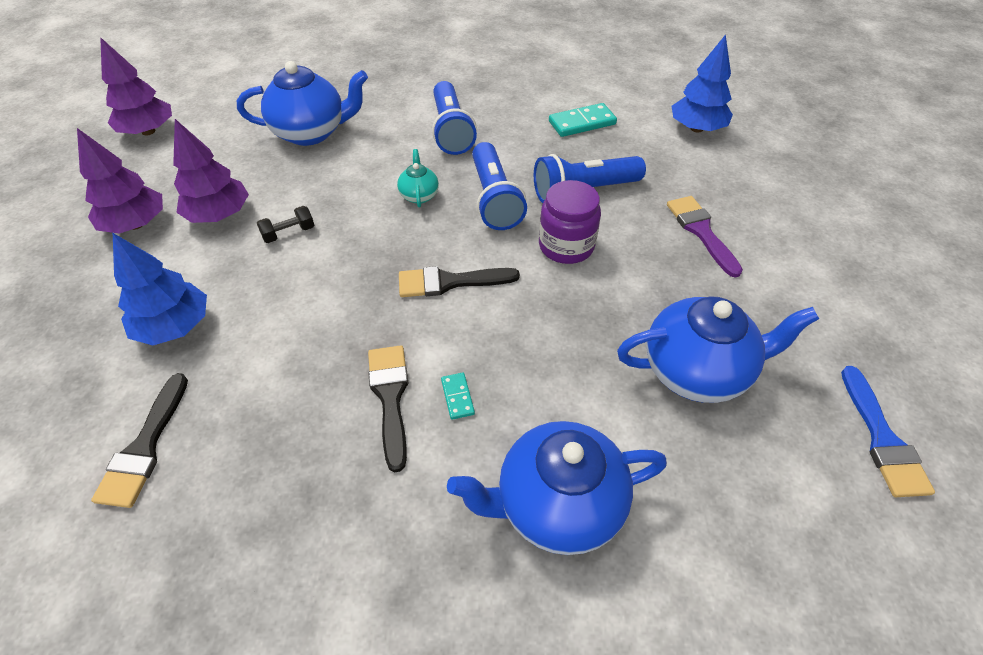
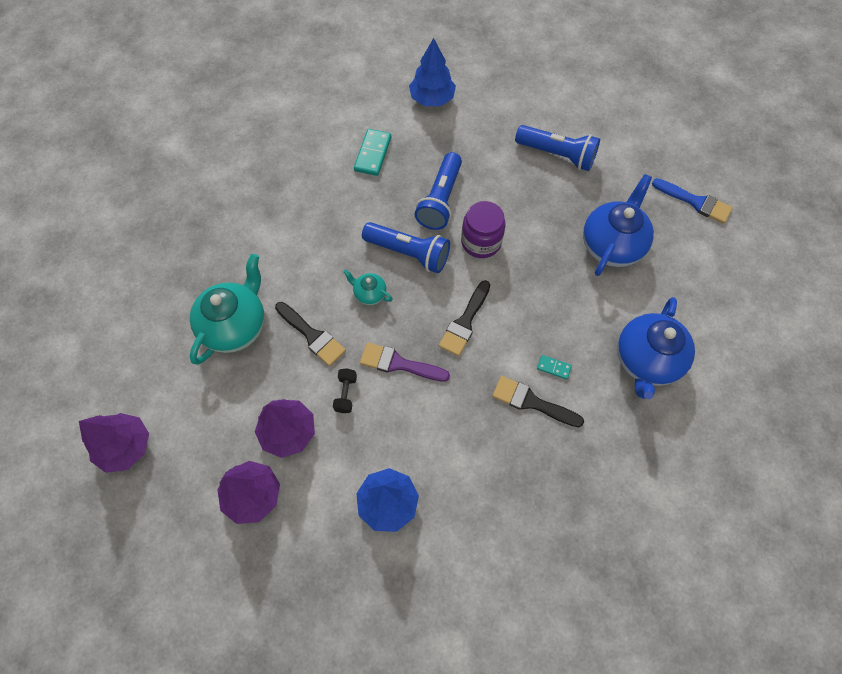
camera: 55 degrees left, 15 degrees up
black brush [91,373,188,508] -> black brush moved to [275,302,346,366]
blue teapot [237,61,368,146] -> turquoise teapot [189,254,265,365]
blue flashlight [432,81,477,155] -> blue flashlight moved to [515,125,600,171]
purple brush [667,196,743,278] -> purple brush moved to [360,342,450,382]

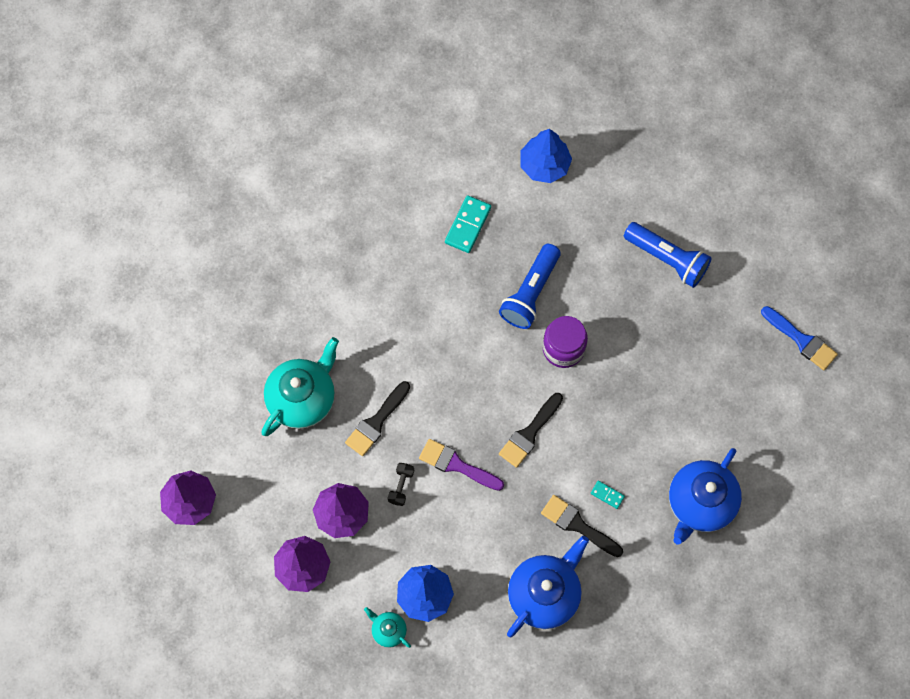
camera: 10 degrees right, 5 degrees up
black brush [275,302,346,366] -> black brush turned 75 degrees clockwise [345,381,410,456]
turquoise teapot [343,269,393,305] -> turquoise teapot moved to [364,607,411,648]
blue flashlight [362,222,450,273] -> none
blue teapot [583,174,654,276] -> blue teapot moved to [507,536,589,637]

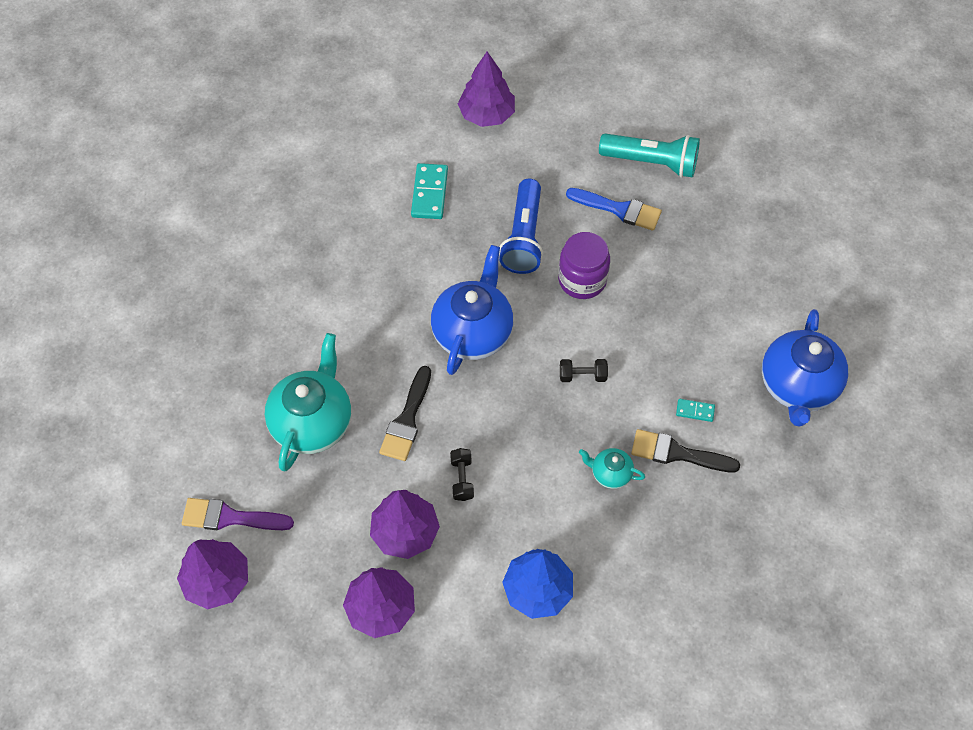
camera: 20 degrees left, 10 degrees down
turquoise teapot [364,607,411,648] -> turquoise teapot moved to [579,448,645,489]
purple brush [419,439,504,491] -> purple brush moved to [182,498,294,530]
black brush [499,393,563,468] -> black dumbbell [560,359,608,382]
blue teapot [507,536,589,637] -> blue teapot moved to [431,245,513,375]
blue tree [520,129,572,183] -> purple tree [458,52,515,127]
blue flashlight [624,222,712,288] -> turquoise flashlight [599,133,700,178]
blue brush [761,306,838,371] -> blue brush moved to [566,188,662,231]

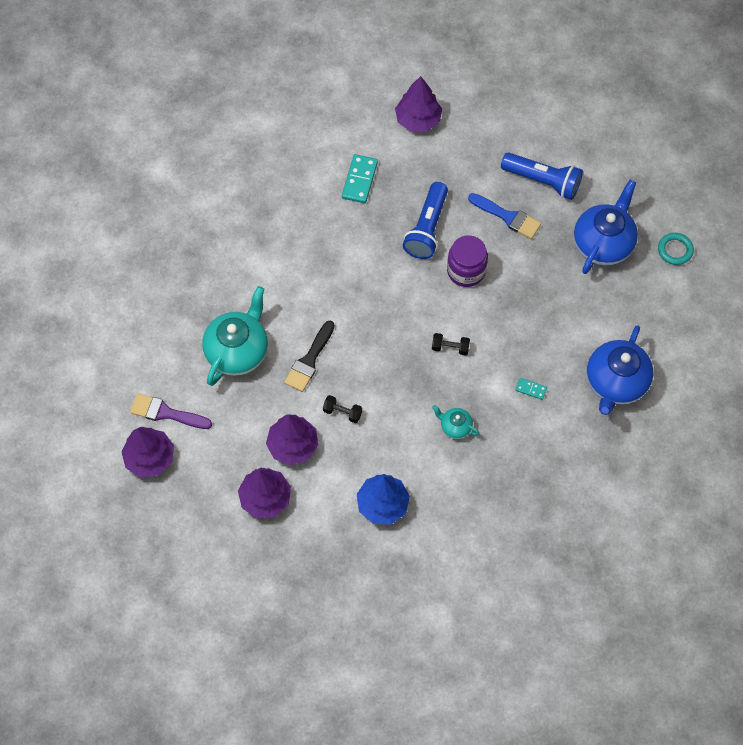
camera: 10 degrees right, 5 degrees up
blue teapot [431,245,513,375] -> blue teapot moved to [574,180,638,274]
black dumbbell [450,448,474,501] -> black dumbbell turned 75 degrees counterclockwise [323,395,362,423]
turquoise flashlight [599,133,700,178] -> blue flashlight [501,152,583,200]
black brush [631,429,740,473] -> none
none -> turquoise ring [658,233,694,265]

